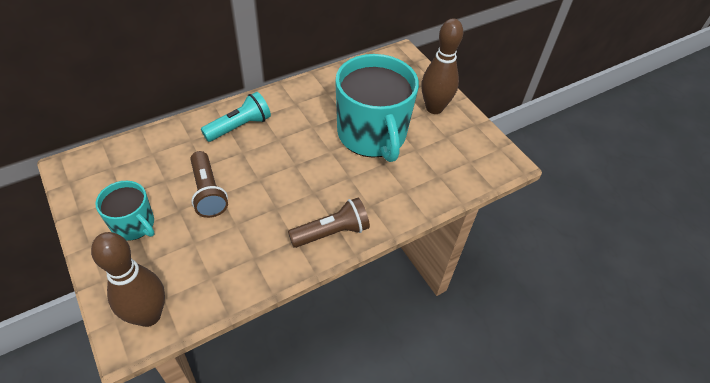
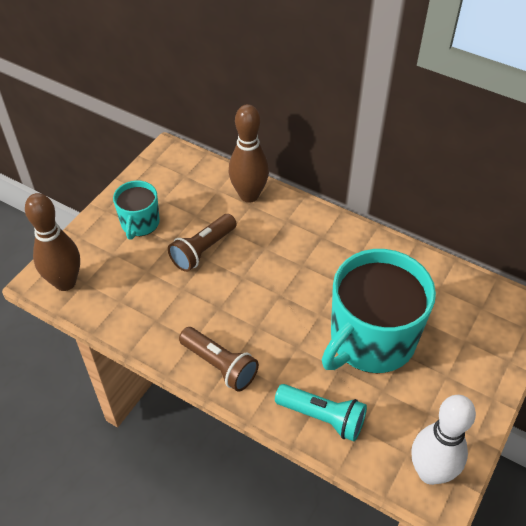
camera: 65 degrees right, 0 degrees up
turquoise flashlight [201,92,271,142] -> turquoise flashlight moved to [275,384,367,441]
brown bowling pin [421,18,463,114] -> brown bowling pin moved to [229,104,269,203]
none -> white bowling pin [412,395,476,485]

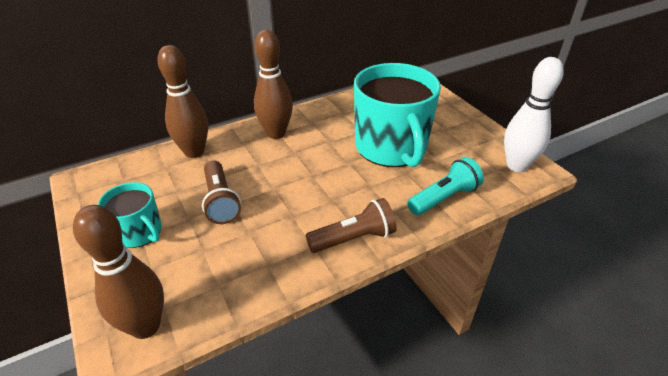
camera: 60 degrees left, 10 degrees down
none -> brown bowling pin [254,30,293,139]

